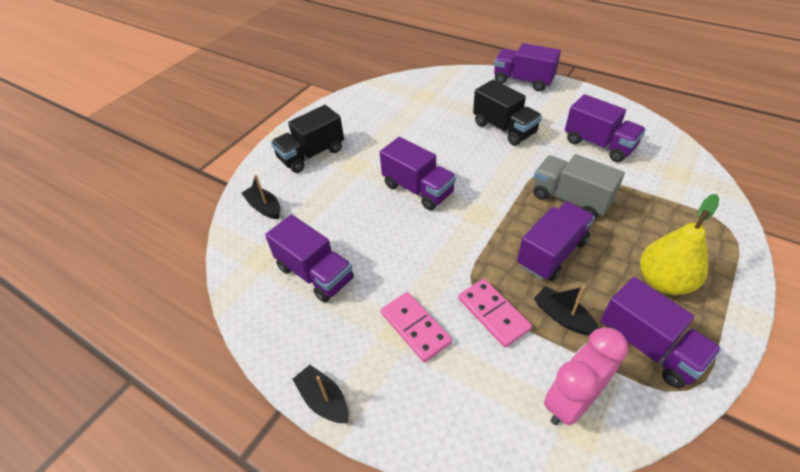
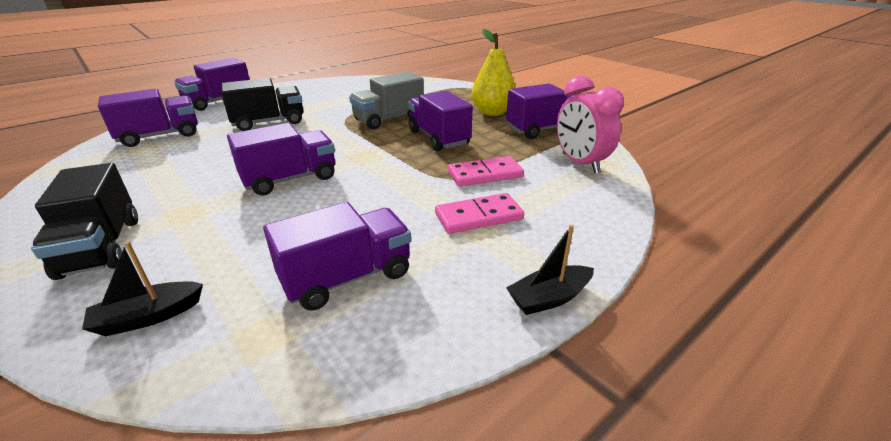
camera: 75 degrees left, 15 degrees down
black boat [534,286,599,335] -> none
purple truck [565,94,646,162] -> purple truck moved to [98,88,198,147]

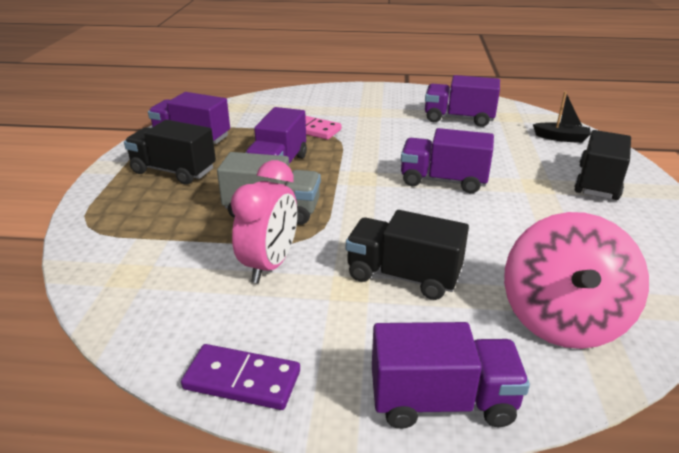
camera: 135 degrees left, 0 degrees up
purple truck [98,88,198,147] -> pink spinning top [504,212,649,349]
pink domino [435,193,524,234] -> none
yellow pear [471,29,516,116] -> black truck [124,120,216,185]
black boat [506,225,594,315] -> none
pink clock [557,76,624,173] -> pink clock moved to [231,160,297,283]
none -> purple domino [181,344,300,410]

